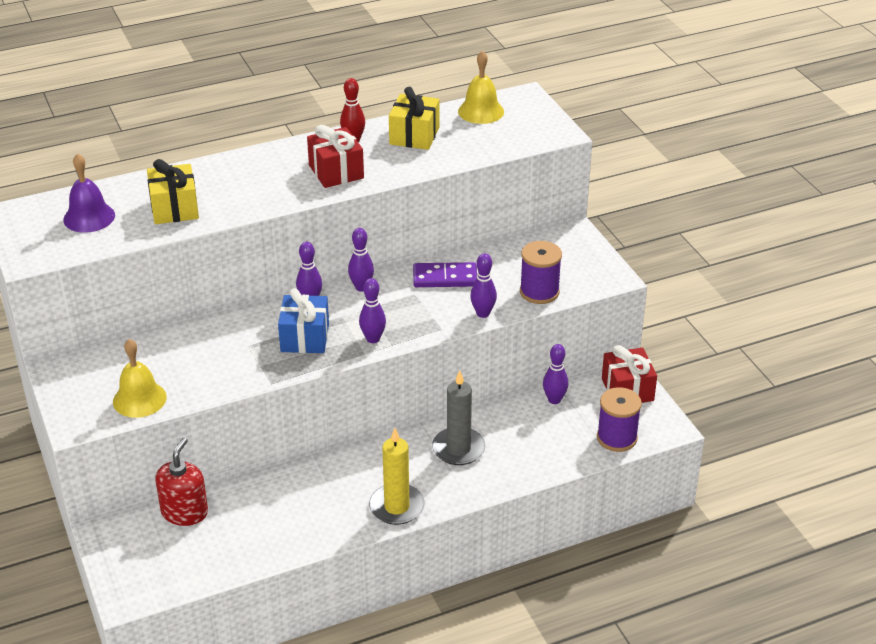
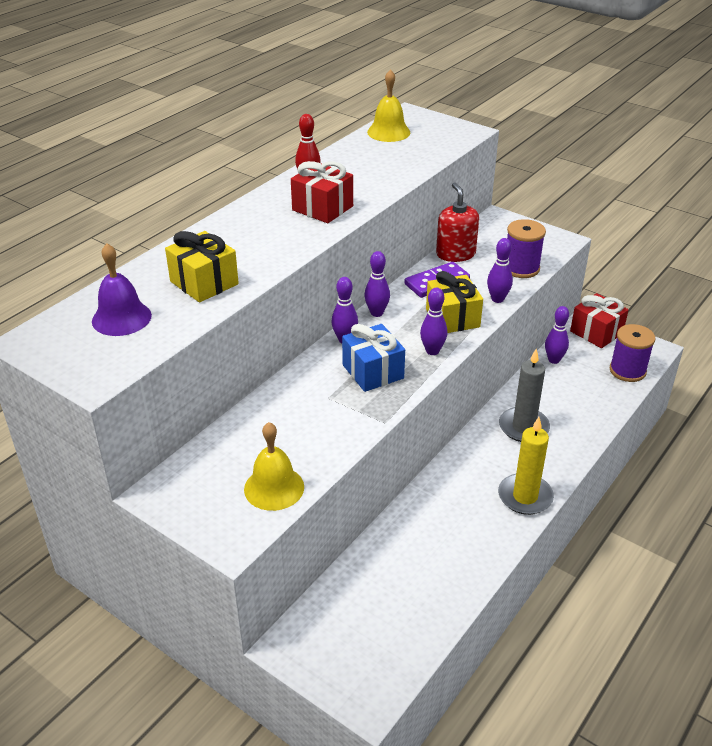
camera: 30 degrees left, 0 degrees up
red soap dispenser [155,438,208,526] -> red soap dispenser moved to [436,183,479,262]
yellow gift [389,87,439,150] -> yellow gift moved to [426,271,483,333]

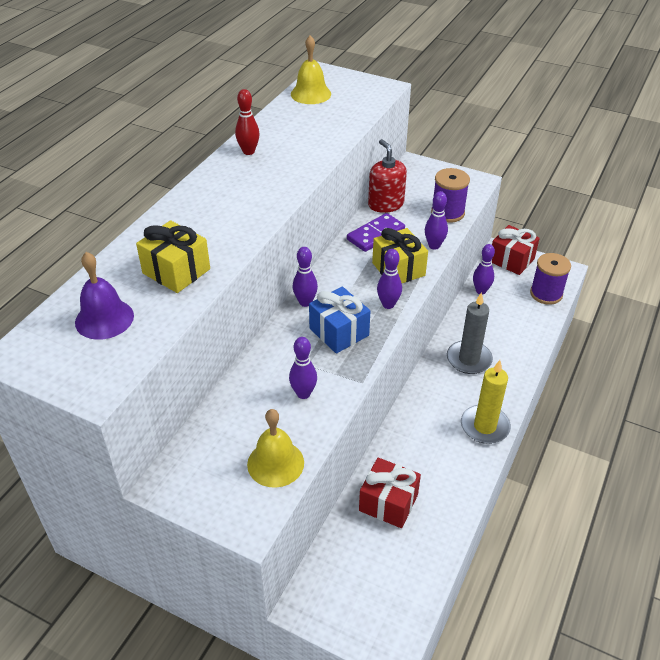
camera: 10 degrees left, 5 degrees up
red gift [291,161,353,223] -> red gift moved to [359,458,421,528]
purple bowling pin [364,251,390,317] -> purple bowling pin moved to [289,337,317,399]

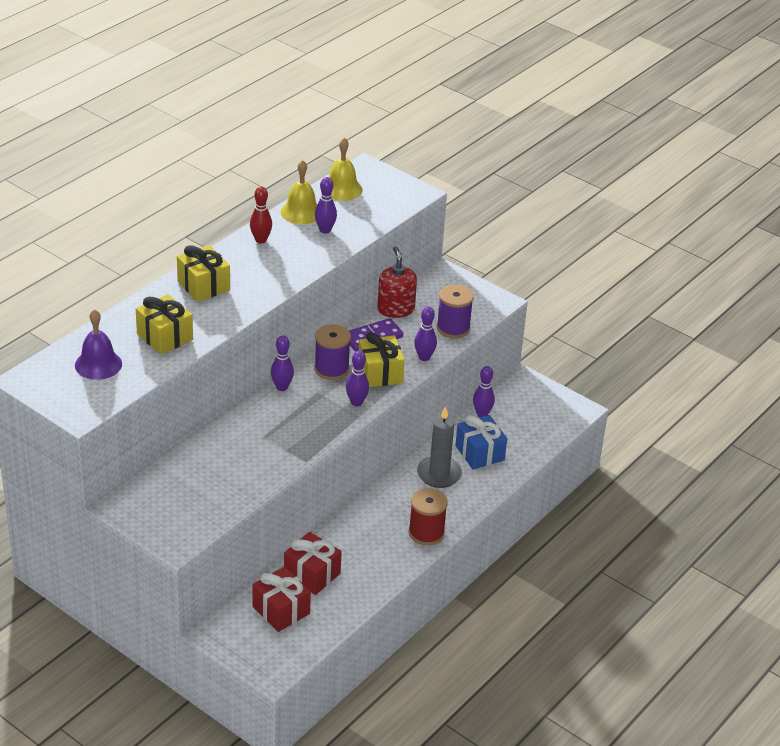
camera: 10 degrees right, 5 degrees down
yellow bell [247,409,304,488] -> yellow bell moved to [281,160,317,224]
purple bowling pin [289,337,317,399] -> purple bowling pin moved to [315,177,337,234]
blue gift [309,287,370,354] -> blue gift moved to [455,415,507,469]
yellow candle [461,360,511,444] -> red spool [409,488,448,546]
red gift [492,225,540,275] -> red gift moved to [253,567,311,632]
purple spool [530,253,571,305] -> purple spool moved to [314,324,351,380]
none -> yellow gift [177,245,230,302]

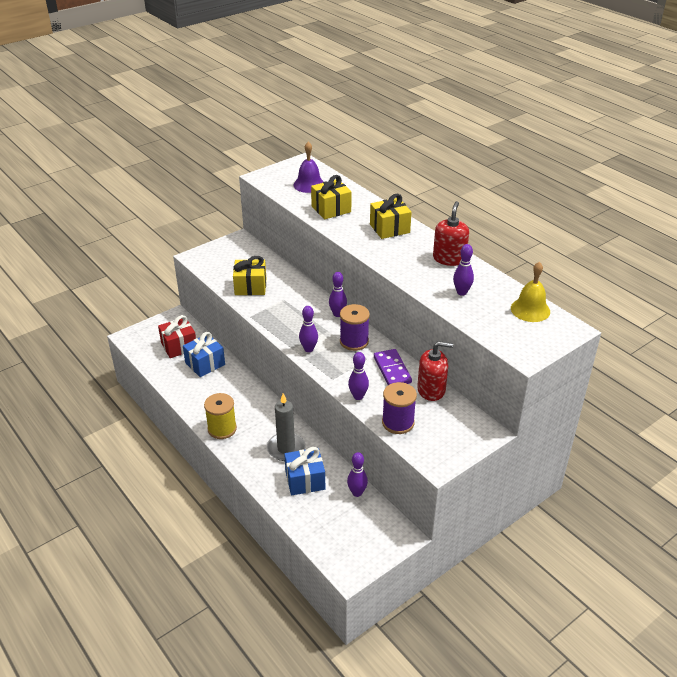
camera: 105 degrees right, 0 degrees up
red bowling pin [250,186,272,243] -> red soap dispenser [433,201,469,266]
yellow bell [281,160,317,224] -> none
red gift [284,532,342,595] -> blue gift [183,332,225,377]
yellow gift [359,332,405,387] -> yellow gift moved to [233,256,266,295]
red spool [409,488,448,546] -> yellow spool [204,393,237,439]

